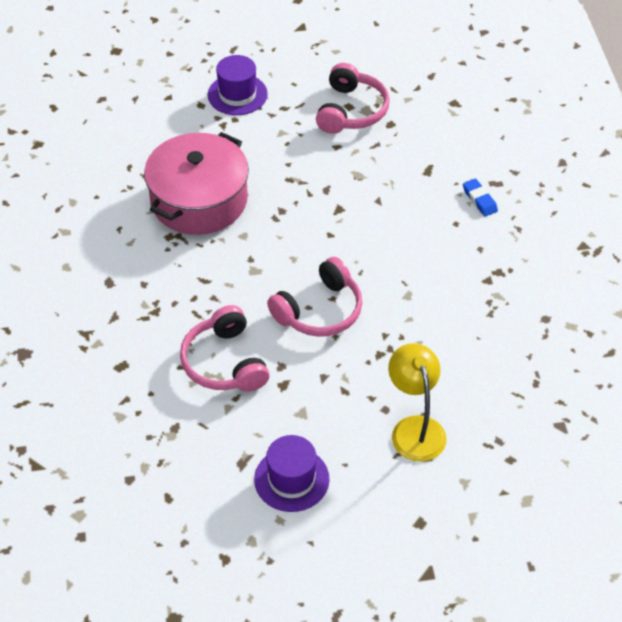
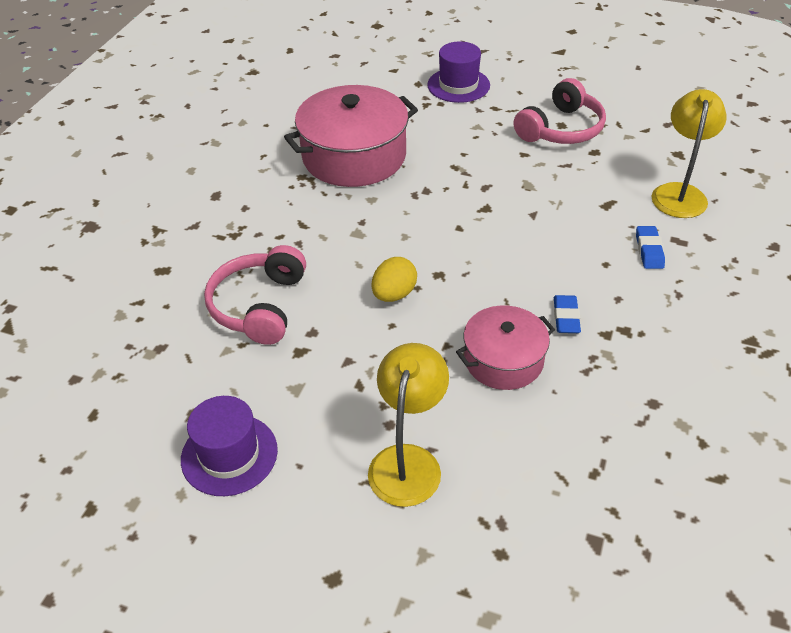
camera: 30 degrees right, 5 degrees down
pink headphones [267,257,362,337] -> yellow egg [371,257,417,302]
none -> pink pot [456,306,555,390]
none -> blue eraser [554,295,581,333]
none -> yellow lamp [652,89,727,218]

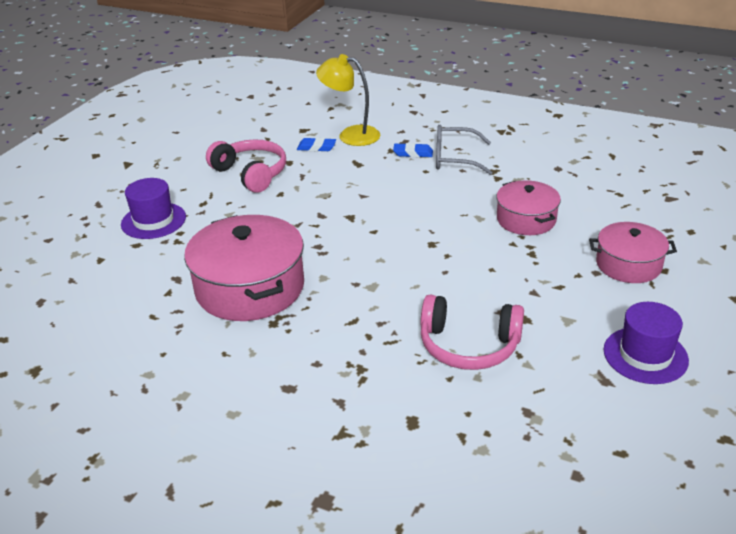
camera: 85 degrees left, 10 degrees down
yellow lamp [368,343,449,507] -> pink pot [589,222,677,283]
yellow egg [371,257,417,302] -> none
blue eraser [554,295,581,333] -> blue eraser moved to [297,138,336,151]
none -> grey glasses [436,125,493,175]

